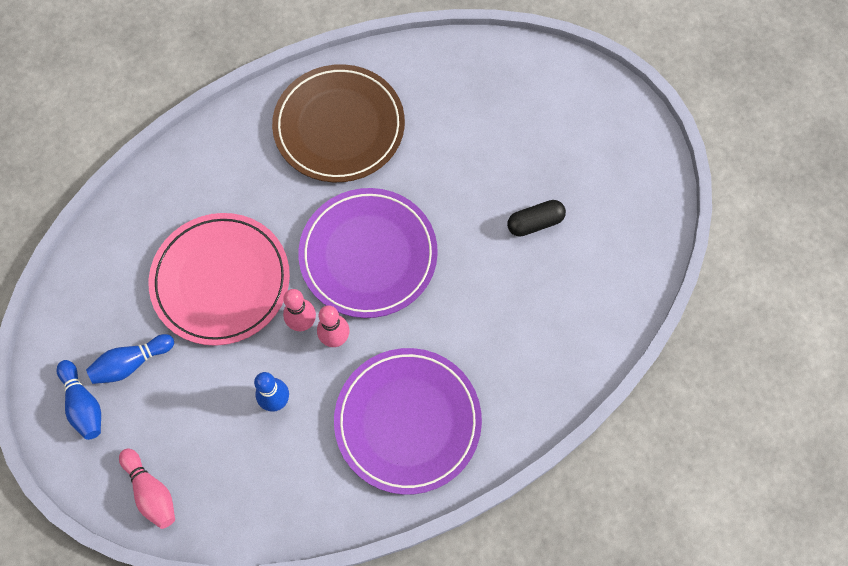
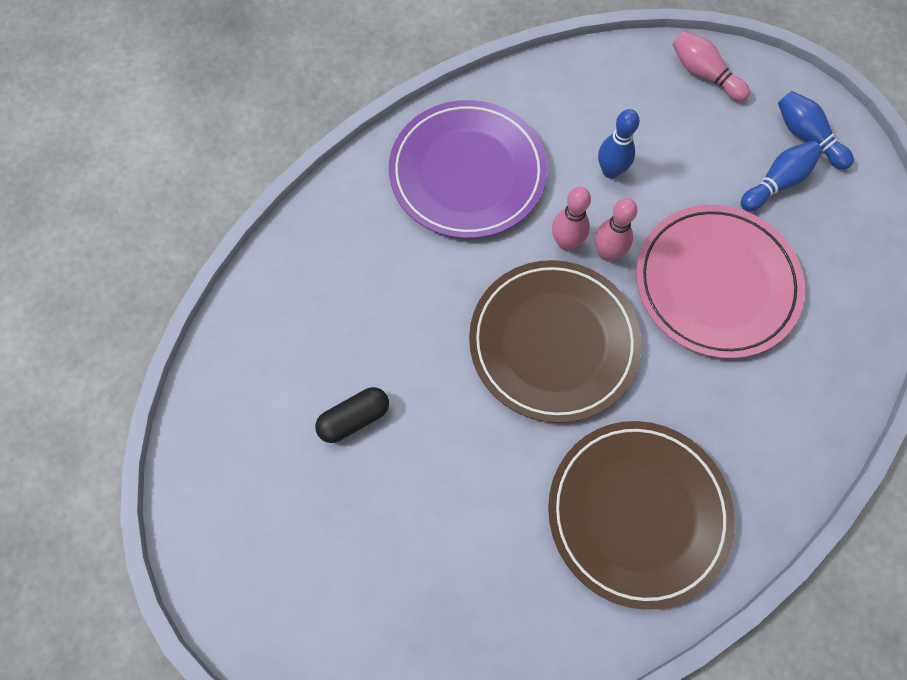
camera: 170 degrees right, 0 degrees up
purple plate [298,188,438,318] -> brown plate [469,260,641,423]

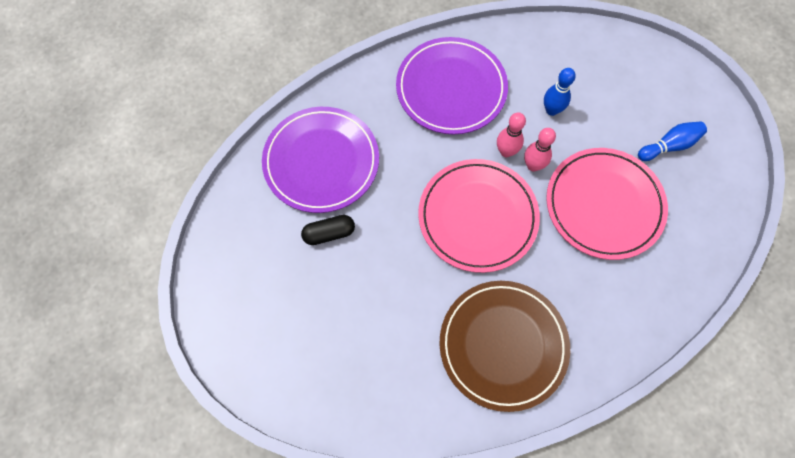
camera: 15 degrees right, 0 degrees up
brown plate [469,260,641,423] -> pink plate [418,159,540,273]
pink bowling pin [672,31,750,102] -> none
blue bowling pin [778,91,854,170] -> none
none -> purple plate [262,107,379,213]

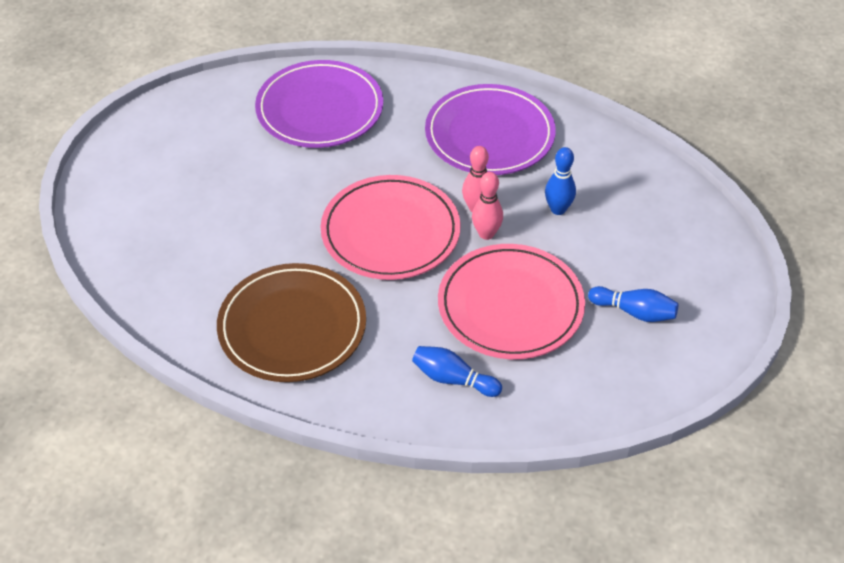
camera: 45 degrees right, 20 degrees down
black capsule [301,215,355,245] -> none
none -> blue bowling pin [412,346,502,397]

